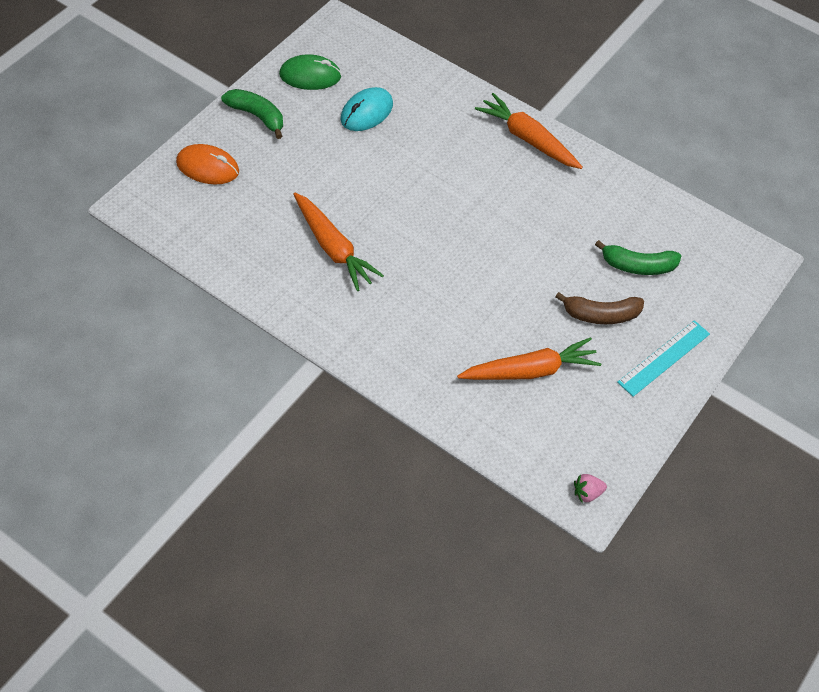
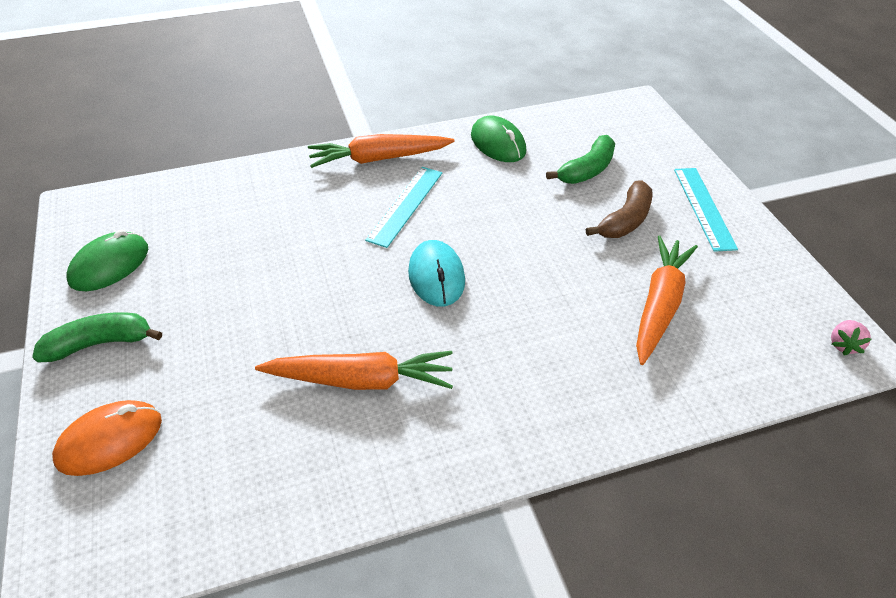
camera: 50 degrees left, 10 degrees down
turquoise mouse [340,87,393,131] -> turquoise mouse moved to [408,240,465,307]
none -> turquoise ruler [365,167,442,248]
none -> green mouse [471,116,526,162]

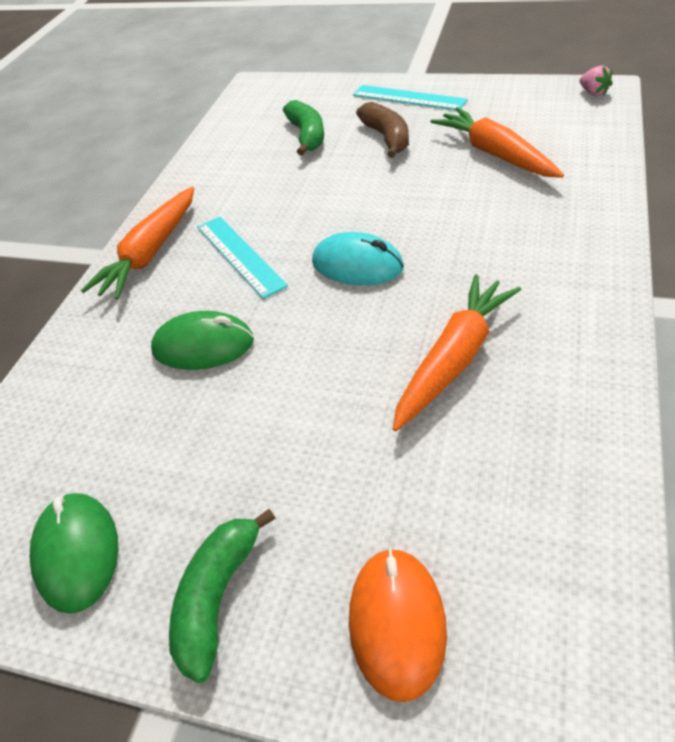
camera: 50 degrees left, 0 degrees up
green mouse [471,116,526,162] -> green mouse moved to [151,311,254,370]

